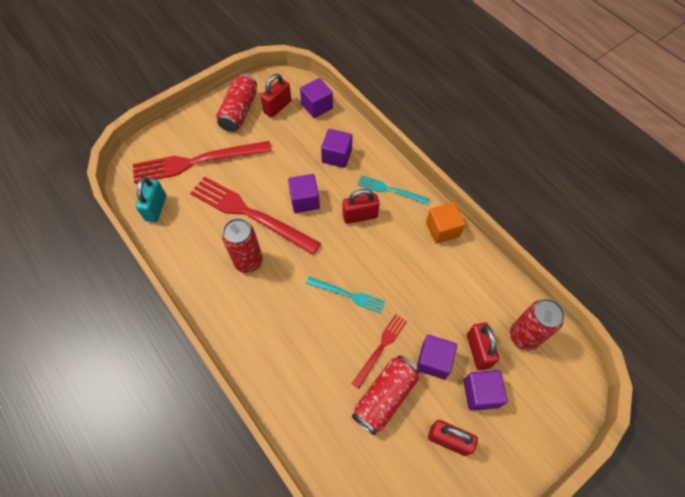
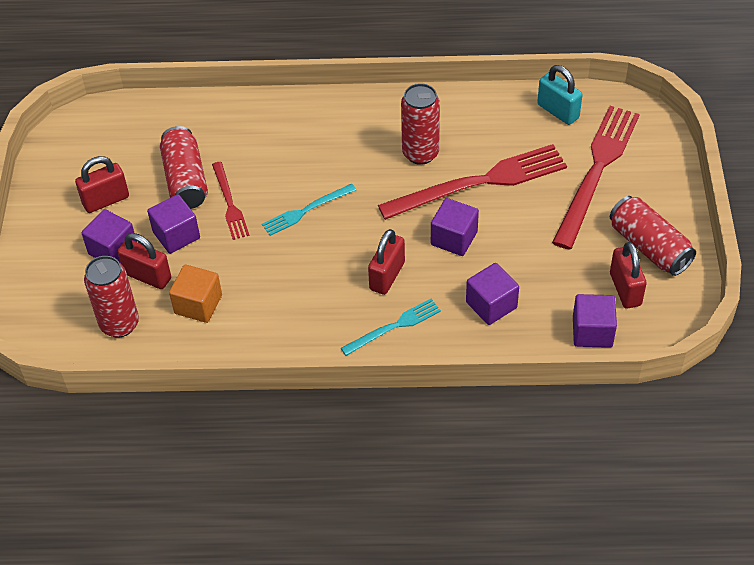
camera: 130 degrees right, 10 degrees down
orange cube [426,202,465,244] -> orange cube moved to [169,265,222,323]

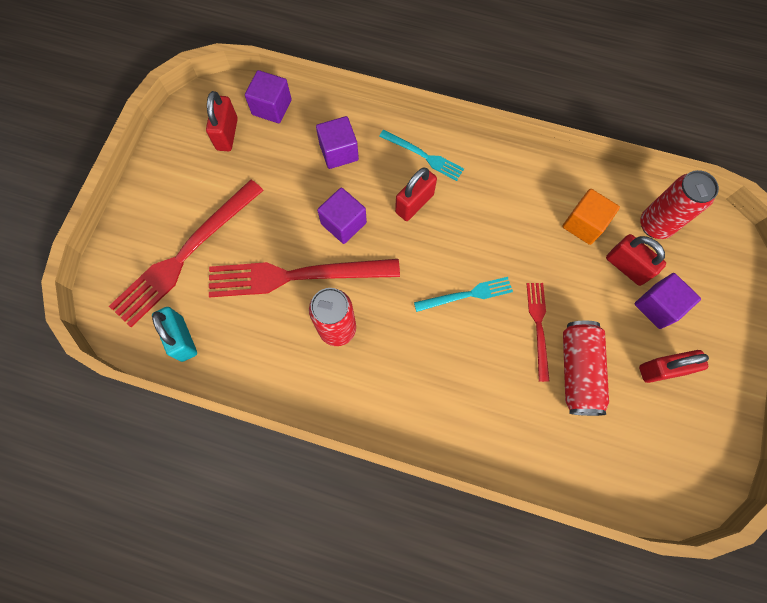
camera: 165 degrees left, 20 degrees up
purple cube [147,194,200,254] -> none
turquoise fork [341,299,441,356] -> turquoise fork turned 135 degrees counterclockwise [379,130,464,181]
red can [610,196,696,276] -> none

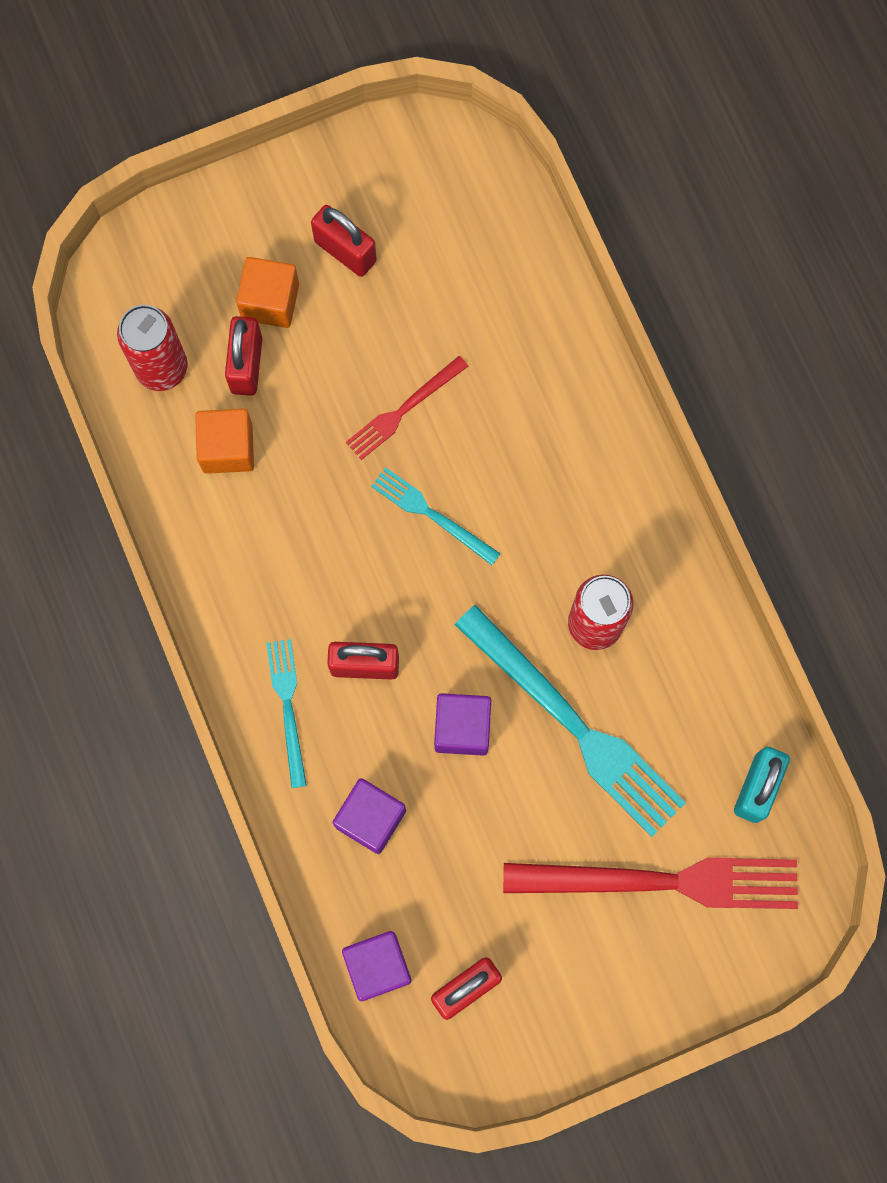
camera: 130 degrees left, 5 degrees up
red fork [209,259,400,297] -> turquoise fork [455,605,686,837]
red can [563,321,609,416] -> none
purple cube [635,273,701,329] -> orange cube [236,257,299,328]

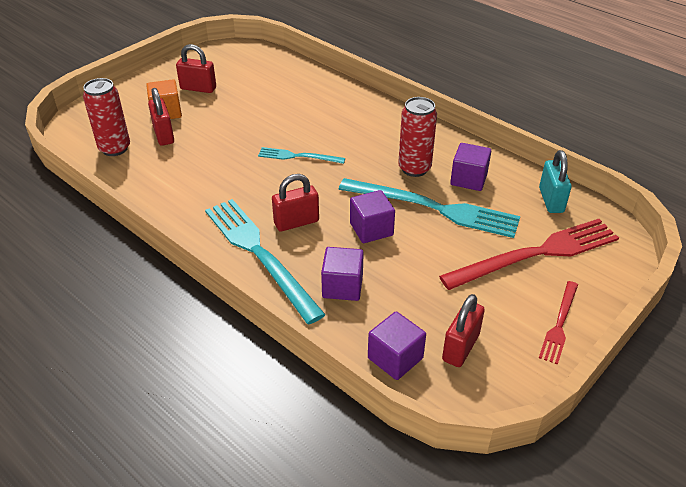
camera: 25 degrees left, 35 degrees down
orange cube [195,409,254,474] -> none
turquoise fork [266,639,307,788] -> turquoise fork [205,199,326,324], size x1.93
red fork [346,356,468,460] -> red fork moved to [539,281,578,365]
none -> purple cube [450,143,491,191]

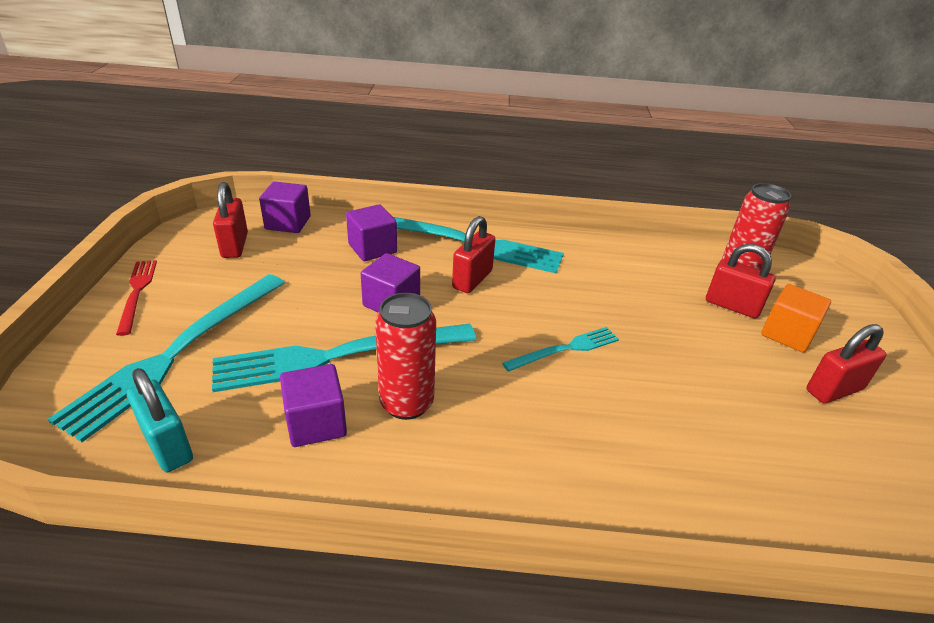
camera: 140 degrees right, 5 degrees down
red fork [439,219,619,290] -> turquoise fork [48,274,285,442]

